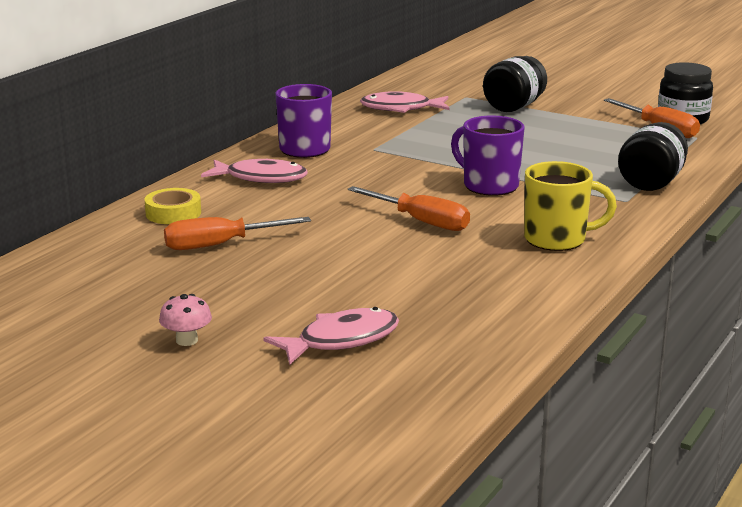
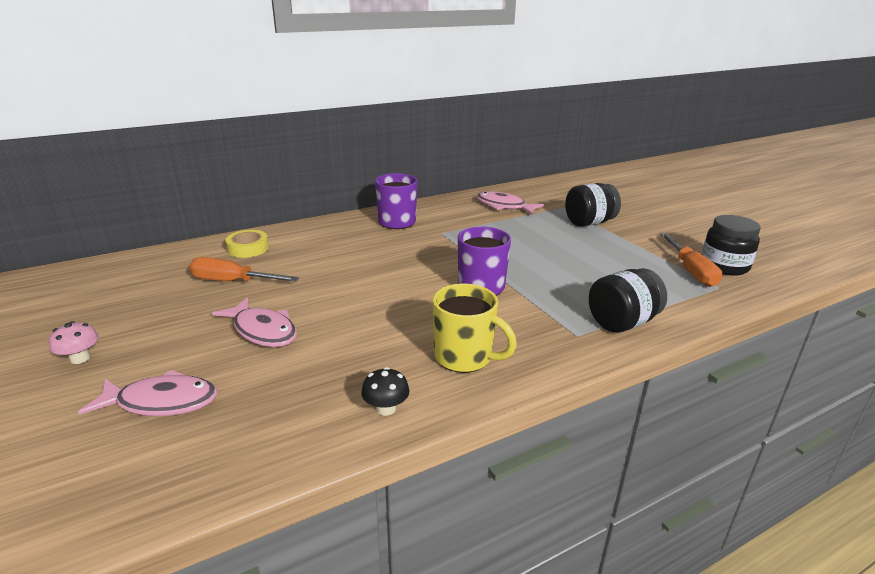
camera: 30 degrees right, 5 degrees up
pink fish [201,158,308,183] -> pink fish moved to [212,297,297,347]
orange screwdriver [348,186,470,231] -> none
none -> black mushroom [361,367,409,416]

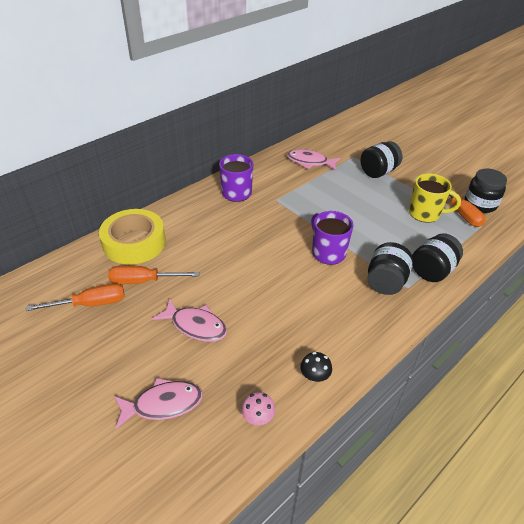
camera: 15 degrees left, 15 degrees up
pink mushroom [49,321,99,364] -> pink mushroom moved to [241,392,275,425]
yellow tape [225,230,269,258] -> yellow tape [99,209,166,265], size x1.92
yellow mug [433,284,517,373] -> yellow mug moved to [409,173,461,223]
none -> orange screwdriver [26,283,125,311]
none -> black jar [367,242,413,295]

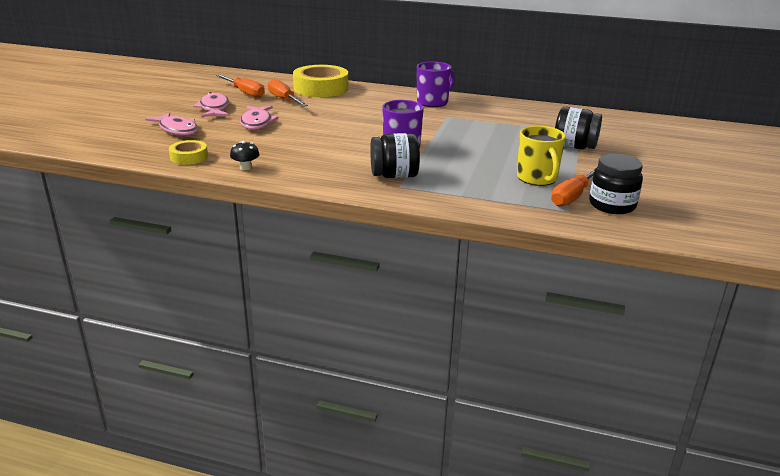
camera: 60 degrees right, 15 degrees down
pink mushroom [241,392,275,425] -> yellow tape [169,140,208,165]
pink fish [287,149,341,170] -> pink fish moved to [193,92,229,118]
black jar [412,233,463,282] -> none

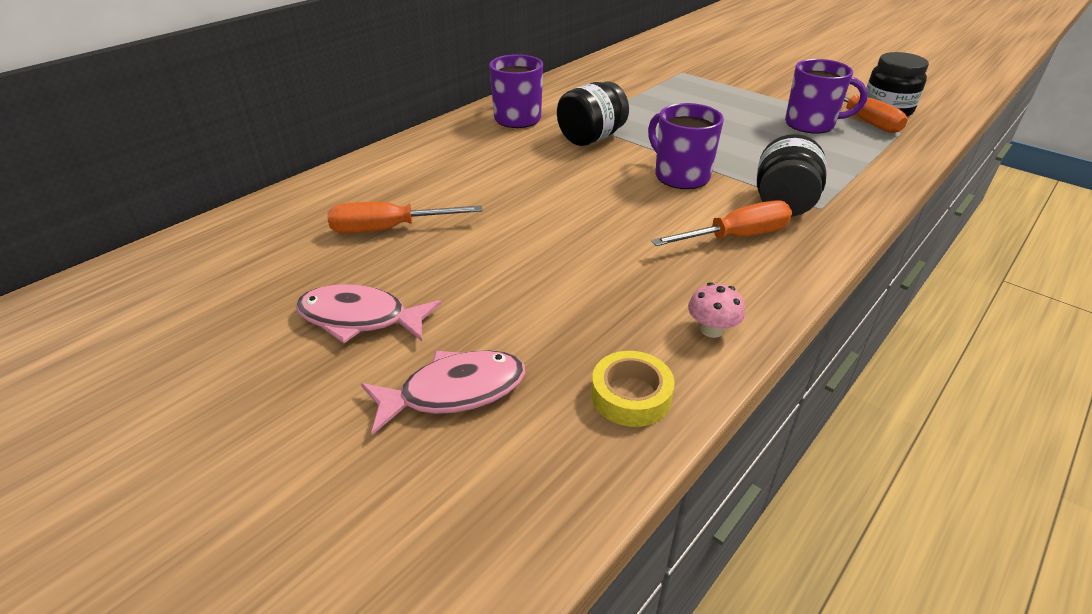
camera: 65 degrees left, 10 degrees up
orange screwdriver [216,74,265,98] -> orange screwdriver moved to [651,200,792,246]
black mushroom [230,141,260,170] -> pink mushroom [688,282,745,338]
pink fish [240,106,279,130] -> none
yellow tape [293,65,348,97] -> none
yellow mug [517,126,566,186] -> purple mug [785,59,868,134]
black jar [555,107,602,150] -> black jar moved to [557,81,629,146]

